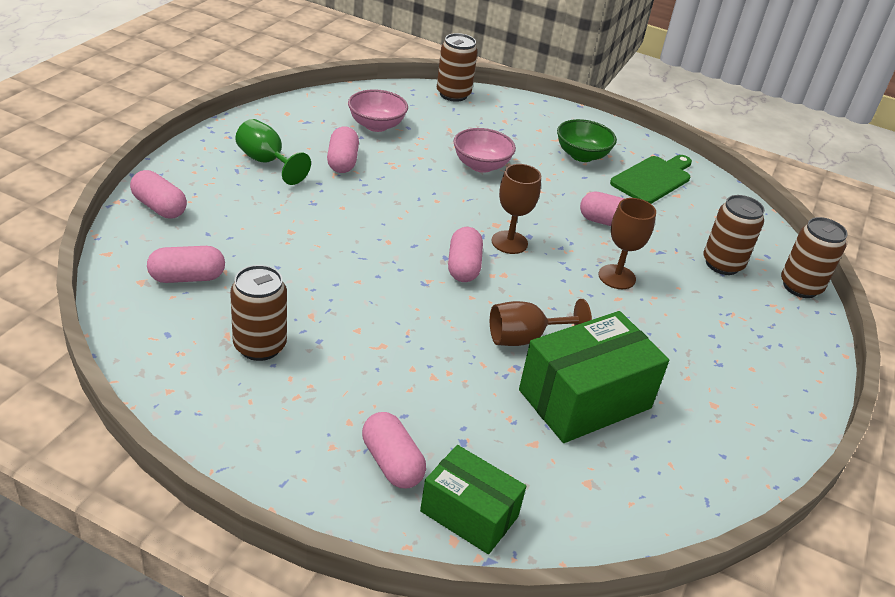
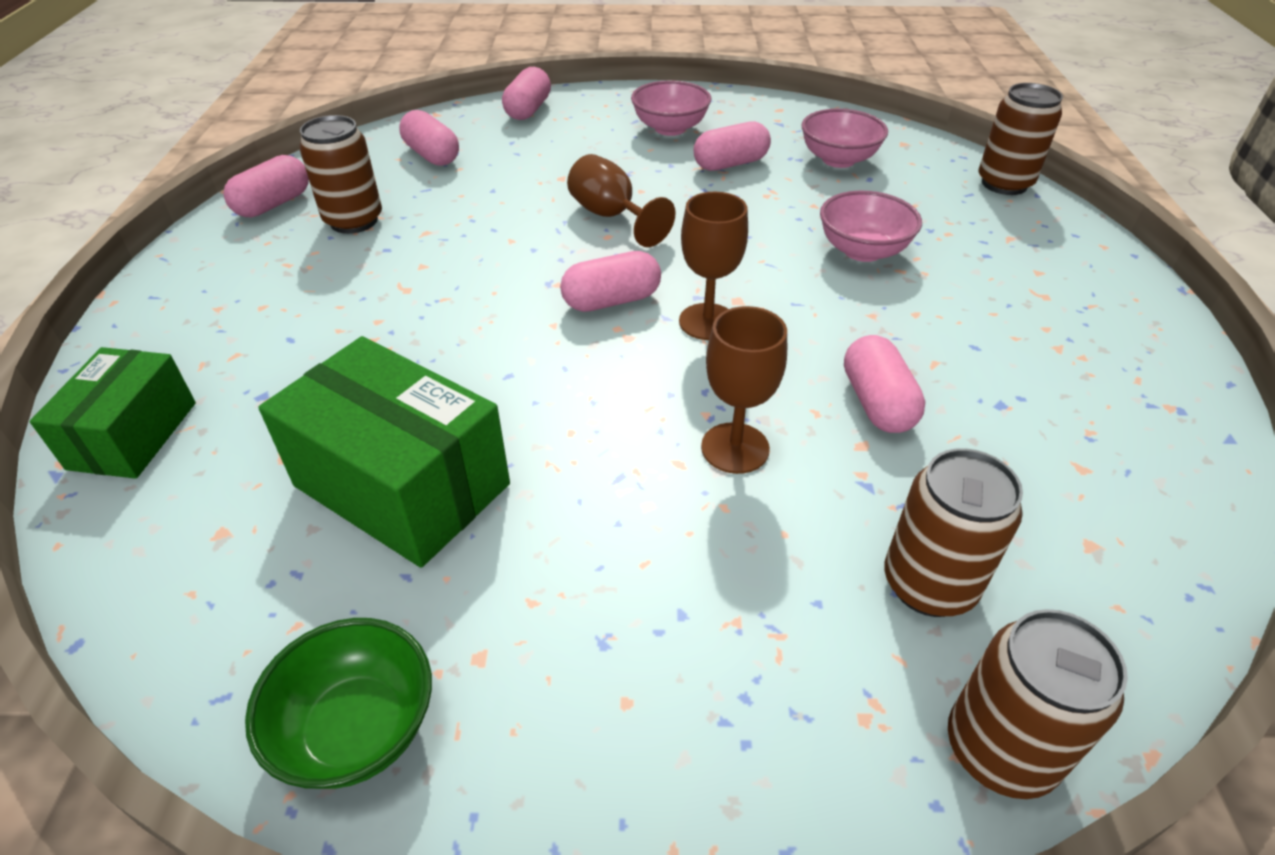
camera: 70 degrees right, 5 degrees up
green goblet [235,119,311,185] -> pink bowl [631,80,711,136]
pink capsule [362,412,426,488] -> pink capsule moved to [224,155,309,217]
brown goblet [490,299,592,346] -> brown goblet moved to [567,154,675,247]
green bowl [557,119,617,162] -> green bowl moved to [245,618,432,789]
green cutting board [610,155,692,204] -> none

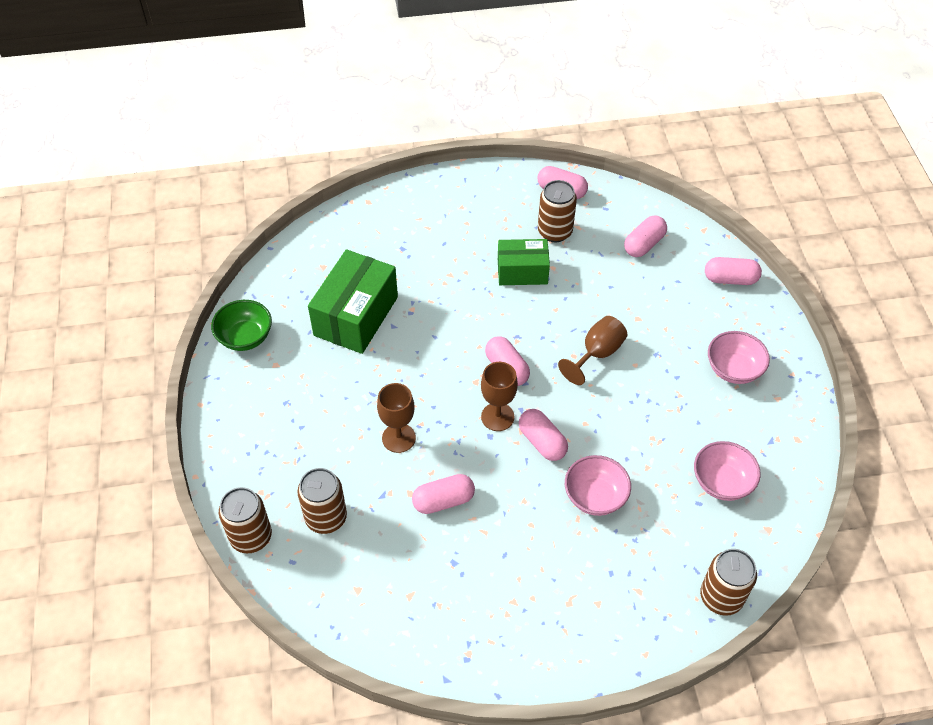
camera: 80 degrees right, 10 degrees up
green box [30,347,196,479] -> green box moved to [498,239,550,285]
pink capsule [694,121,771,171] -> pink capsule moved to [519,409,568,461]

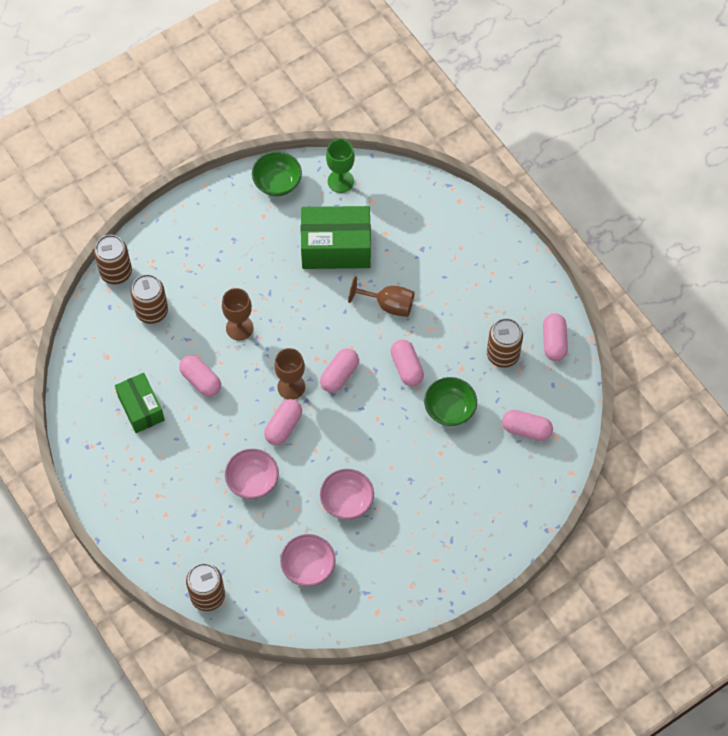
camera: 65 degrees right, 10 degrees up
green box [498,239,550,285] -> green box moved to [115,373,165,433]
brown goblet [558,316,627,385] -> brown goblet moved to [348,276,415,317]
pink capsule [705,257,762,285] -> pink capsule moved to [391,340,424,386]
pink bowl [708,331,770,384] -> pink bowl moved to [320,469,374,520]
none -> green goblet [326,139,355,193]
none -> green bowl [424,377,477,426]

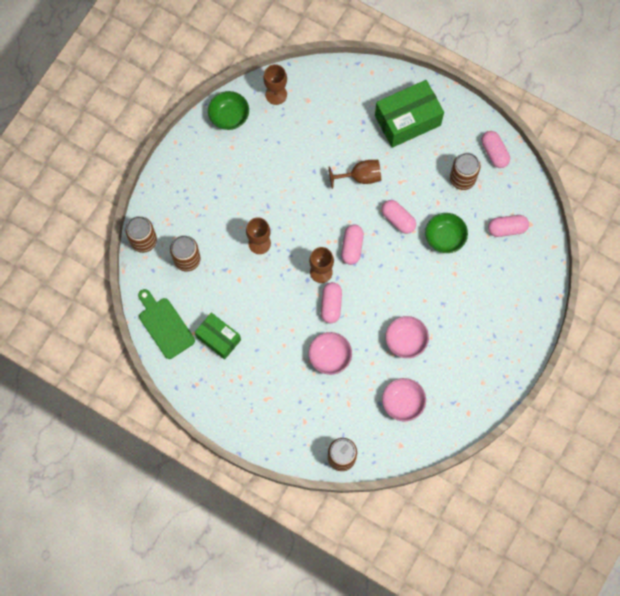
camera: 25 degrees left, 10 degrees up
pink capsule [179,355,221,397] -> none
green box [301,206,371,269] -> green box moved to [375,80,444,148]
green goblet [326,139,355,193] -> brown goblet [263,64,287,105]
none -> green cutting board [138,289,195,359]

